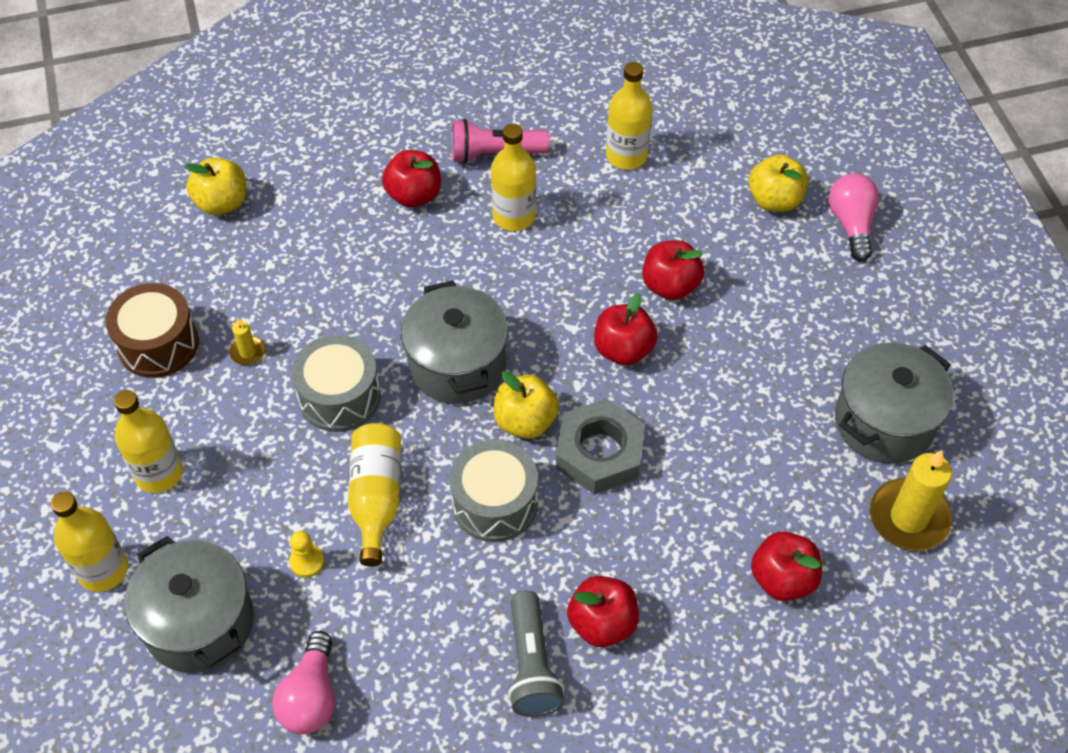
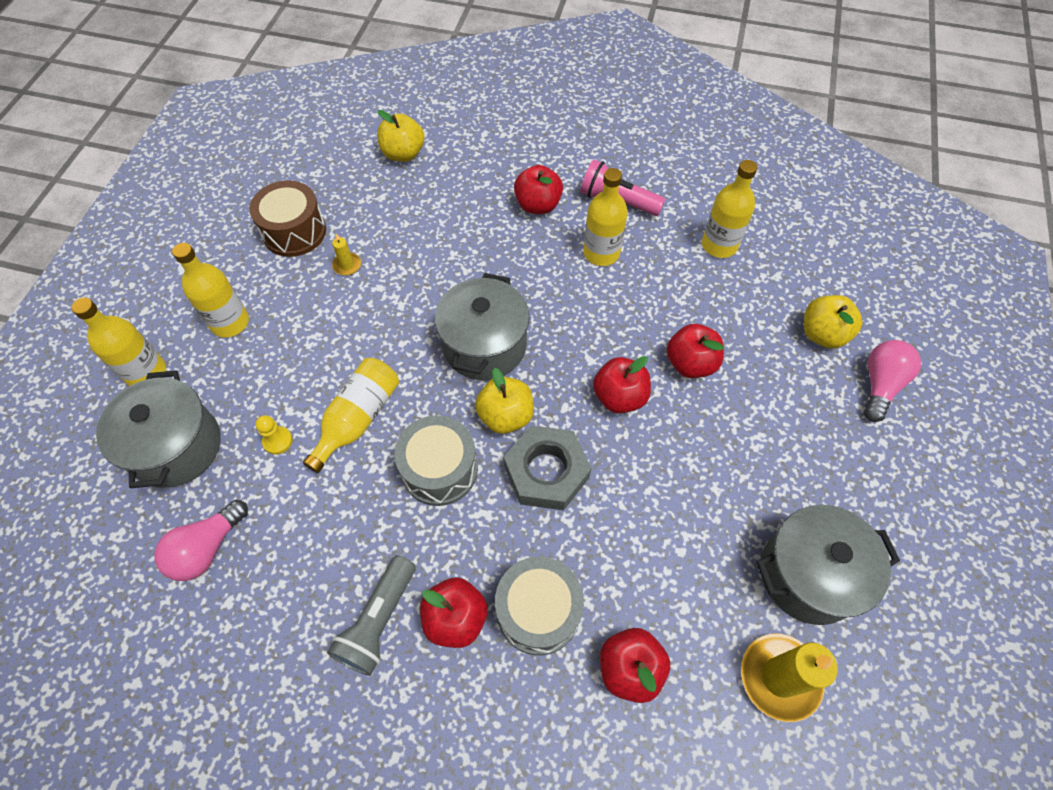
camera: 30 degrees right, 5 degrees up
grey drum [292,335,381,432] -> grey drum moved to [495,557,584,655]

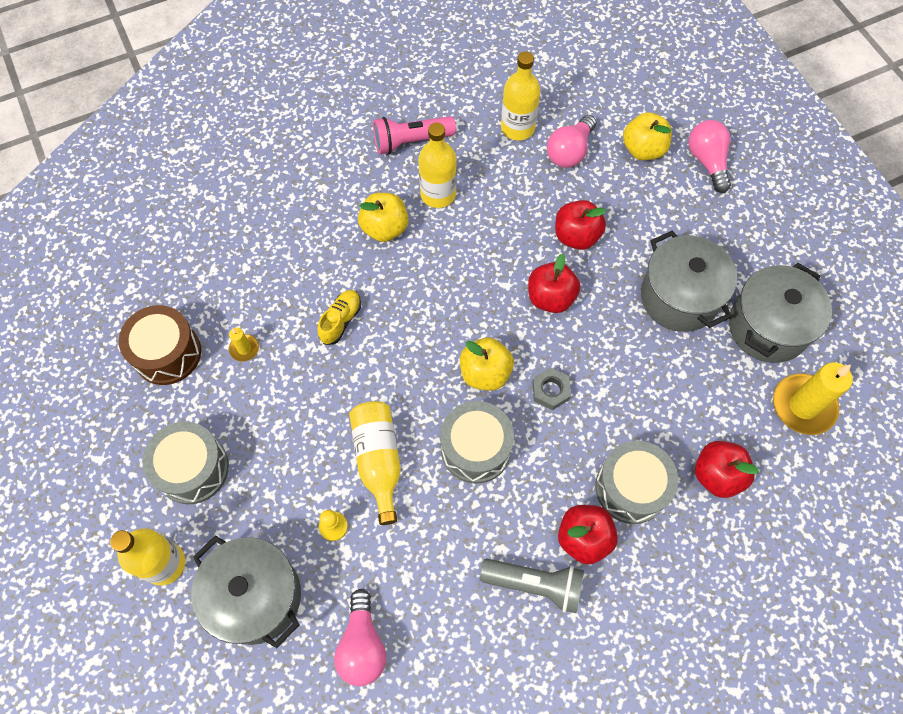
camera: 40 degrees left, 5 degrees up
yellow bottle [172,243,249,338] -> grey drum [142,422,229,504]
grey flashlight [327,555,416,676] -> grey flashlight turned 60 degrees counterclockwise [480,559,584,613]
yellow apple [377,110,424,162] -> yellow apple moved to [358,193,409,242]
grey pot [435,273,529,380] -> grey pot moved to [641,230,737,332]
grey nut [504,425,592,511] -> grey nut [532,367,571,410], size x0.53
red apple [514,165,563,214] -> none
none -> yellow shoe [317,290,361,345]
none -> pink light bulb [547,115,596,168]

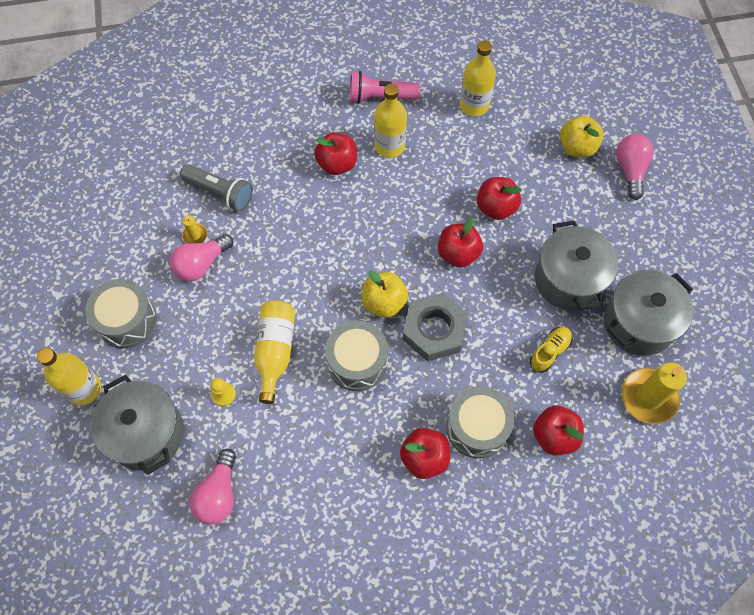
camera: 15 degrees right, 0 degrees up
brown drum [119,305,201,385] -> none
yellow shoe [317,290,361,345] -> yellow shoe moved to [529,327,572,373]
yellow apple [358,193,409,242] -> red apple [314,133,357,175]
grey flashlight [480,559,584,613] -> grey flashlight moved to [180,164,253,212]
grey nut [532,367,571,410] -> grey nut [402,293,468,362], size x1.89
pink light bulb [547,115,596,168] -> pink light bulb moved to [170,234,233,282]

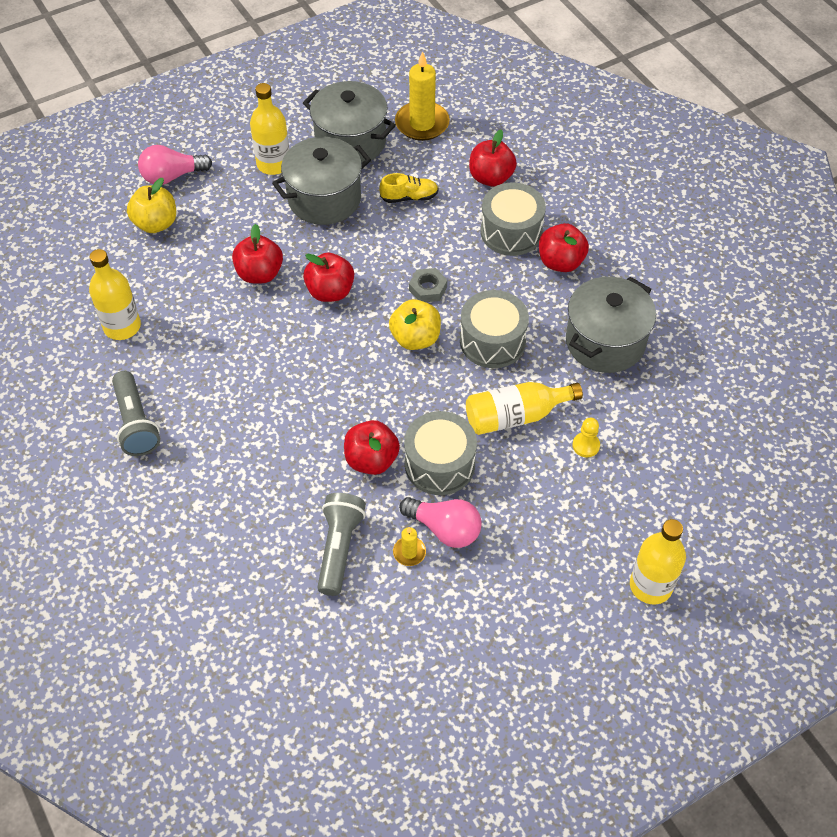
camera: 110 degrees left, 10 degrees down
grey drum [85,279,157,348] -> grey drum moved to [404,411,477,495]
grey pot [91,375,184,475] -> grey pot moved to [566,277,656,373]
pink light bulb [190,449,236,524] -> none
red apple [314,133,357,175] -> red apple moved to [344,420,400,475]
pink flashlight [350,71,420,104] -> grey flashlight [112,371,160,456]
yellow bottle [374,84,407,158] -> yellow bottle moved to [250,83,289,175]
grey nut [402,293,468,362] -> grey nut [409,268,447,302], size x0.53
yellow shoe [529,327,572,373] -> yellow shoe turned 150 degrees clockwise [379,173,439,203]

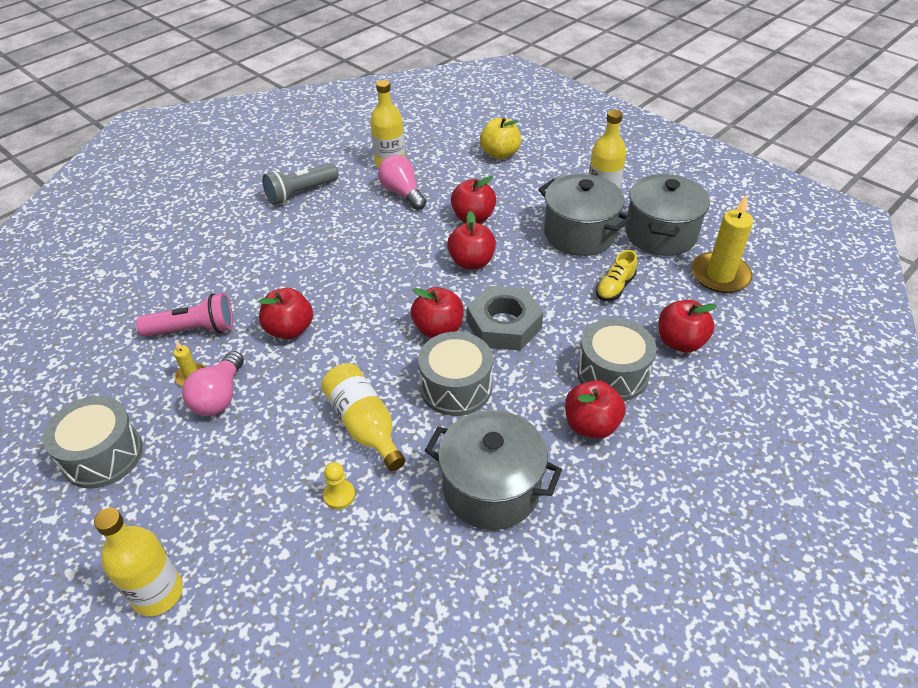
camera: 75 degrees right, 10 degrees down
pink light bulb [138,145,212,185] -> pink light bulb moved to [378,155,426,210]
grey flashlight [317,493,366,596] -> pink flashlight [136,293,233,337]
yellow shoe [379,173,439,203] -> yellow shoe turned 60 degrees clockwise [596,250,637,301]
yellow apple [389,299,441,350] -> red apple [411,287,464,338]
grey drum [404,411,477,495] -> grey drum moved to [43,396,143,489]
grey nut [409,268,447,302] -> grey nut [467,286,543,351], size x1.89

